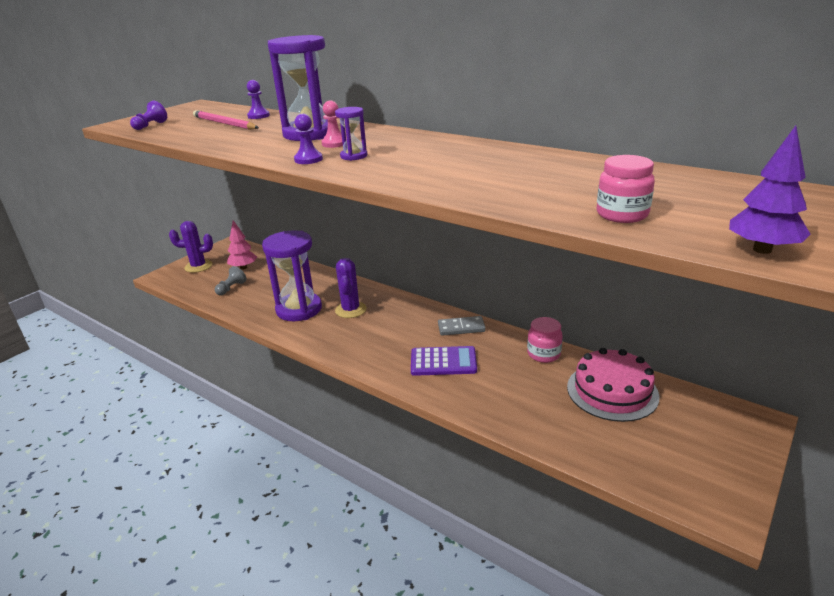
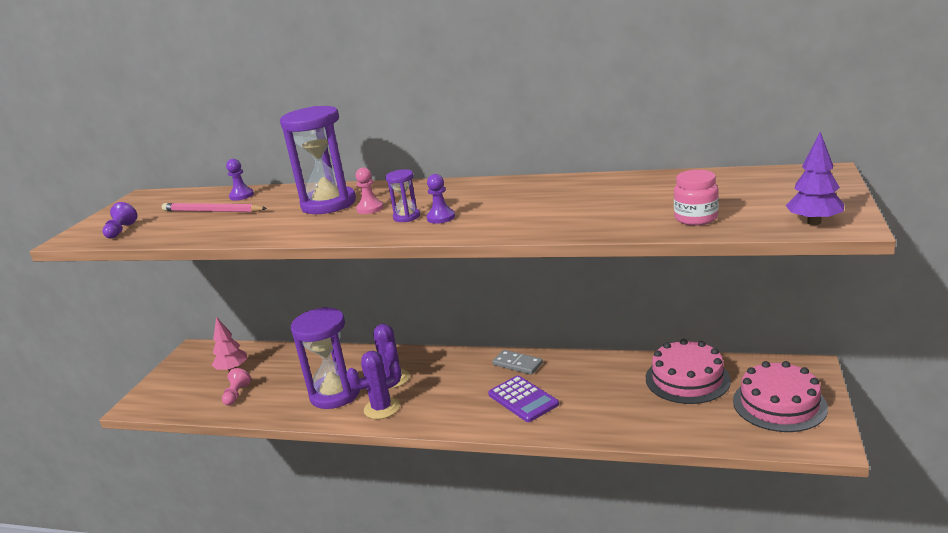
camera: 20 degrees left, 5 degrees down
purple cactus [169,221,213,273] -> purple cactus moved to [346,351,401,419]
grey pawn [215,266,246,295] -> pink pawn [222,368,251,406]
purple pawn [294,114,323,164] -> purple pawn moved to [426,174,455,224]
purple calculator [411,346,477,376] -> purple calculator turned 75 degrees clockwise [488,376,559,422]
grey domino [438,316,486,336] -> grey domino turned 60 degrees clockwise [492,350,543,375]
pink jar [527,317,563,363] -> none
none -> pink cake [733,361,828,432]

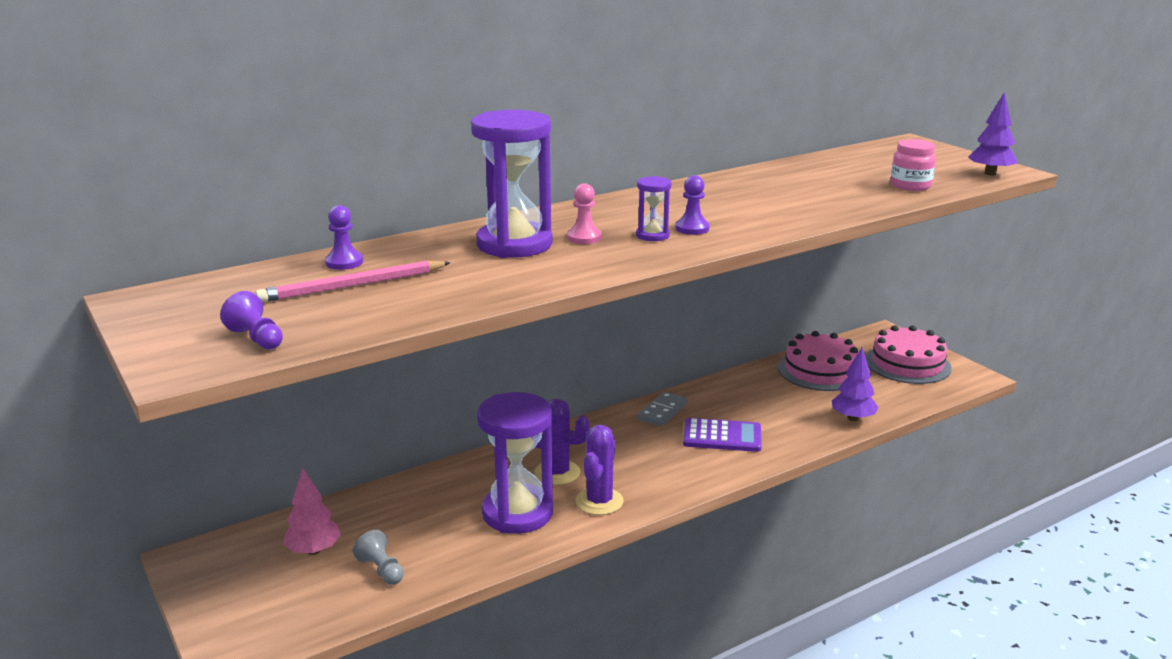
camera: 50 degrees left, 0 degrees up
pink pawn [222,368,251,406] -> grey pawn [353,530,404,585]
grey domino [492,350,543,375] -> grey domino turned 45 degrees counterclockwise [638,392,687,426]
none -> purple tree [832,348,879,421]

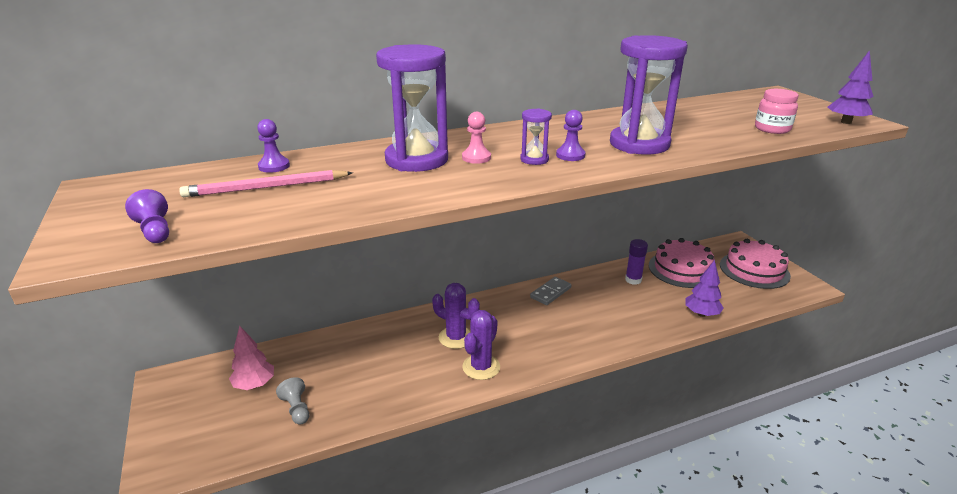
camera: 10 degrees right, 5 degrees up
purple hourglass [477,392,553,534] -> purple hourglass moved to [610,35,688,155]
purple calculator [683,418,762,452] -> none
none -> purple glue stick [625,239,648,285]

